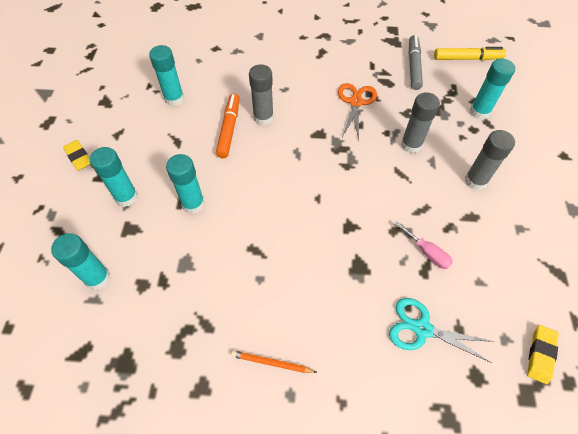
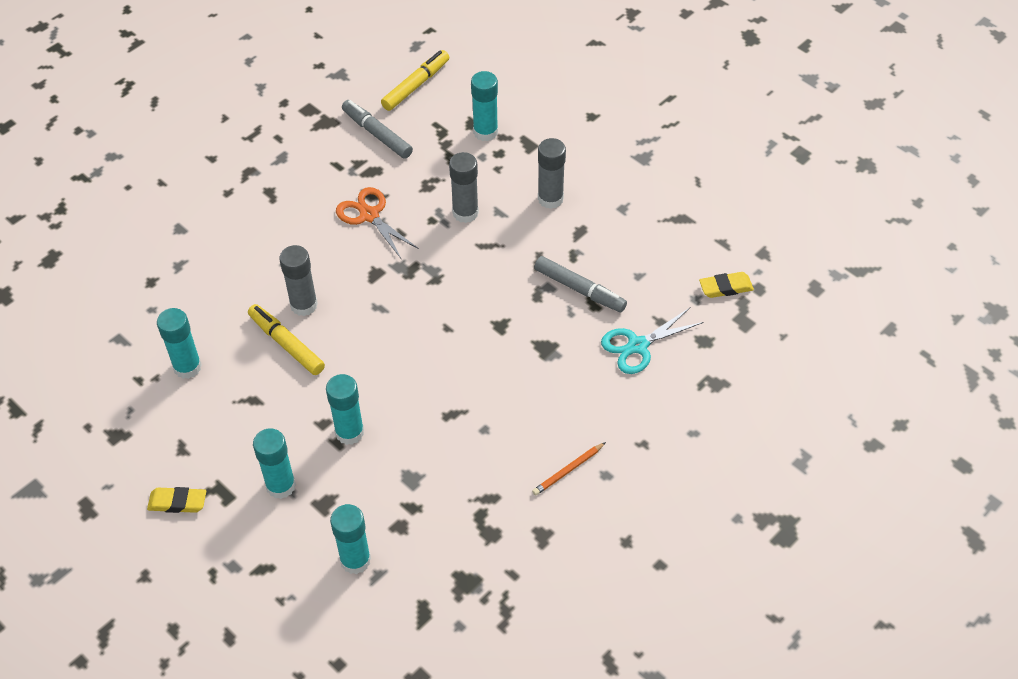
camera: 50 degrees left, 5 degrees down
orange marker [216,93,240,158] -> yellow marker [248,304,325,375]
pink screwdriver [394,222,453,269] -> grey marker [534,256,627,312]
yellow eraser [527,325,559,384] -> yellow eraser turned 75 degrees counterclockwise [699,272,754,298]

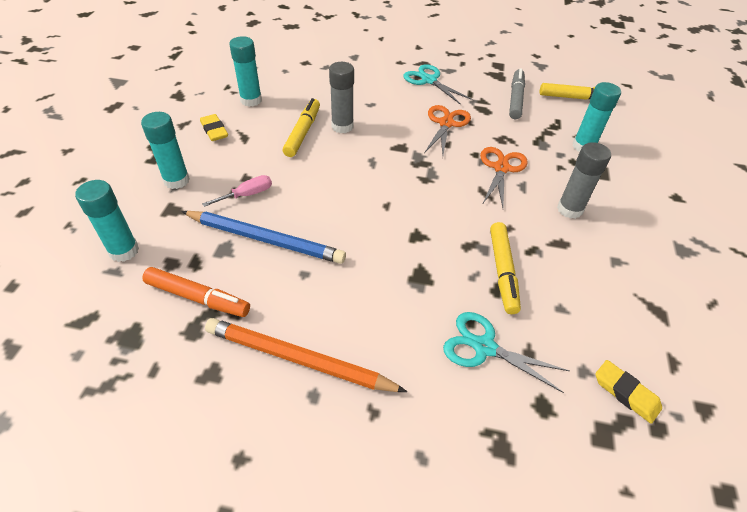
camera: 55 degrees right, 5 degrees down
yellow eraser [147,487,206,513] -> yellow eraser moved to [200,114,228,141]
turquoise glue stick [326,374,364,445] -> pink screwdriver [202,175,272,207]
grey glue stick [449,152,479,223] -> orange scissors [480,147,528,208]
orange pencil [532,442,606,496] -> orange pencil [205,318,407,392], size x2.05
grey marker [534,256,627,312] -> yellow marker [490,222,521,314]
none -> orange marker [142,267,250,317]
none -> blue pencil [181,211,346,264]
none -> turquoise scissors [403,64,472,105]

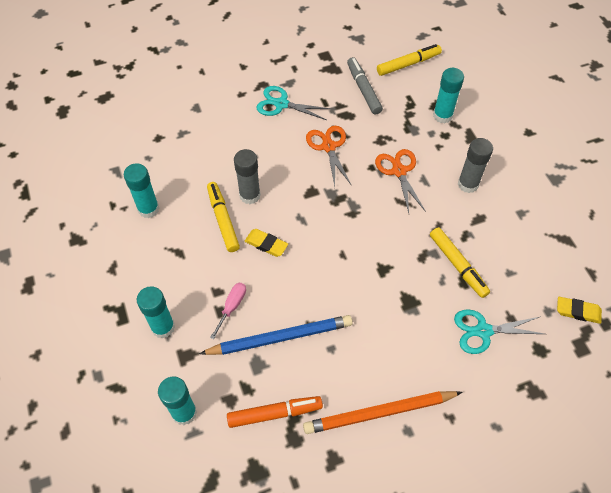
camera: 30 degrees left, 10 degrees up
yellow eraser [200,114,228,141] -> yellow eraser moved to [245,229,288,257]

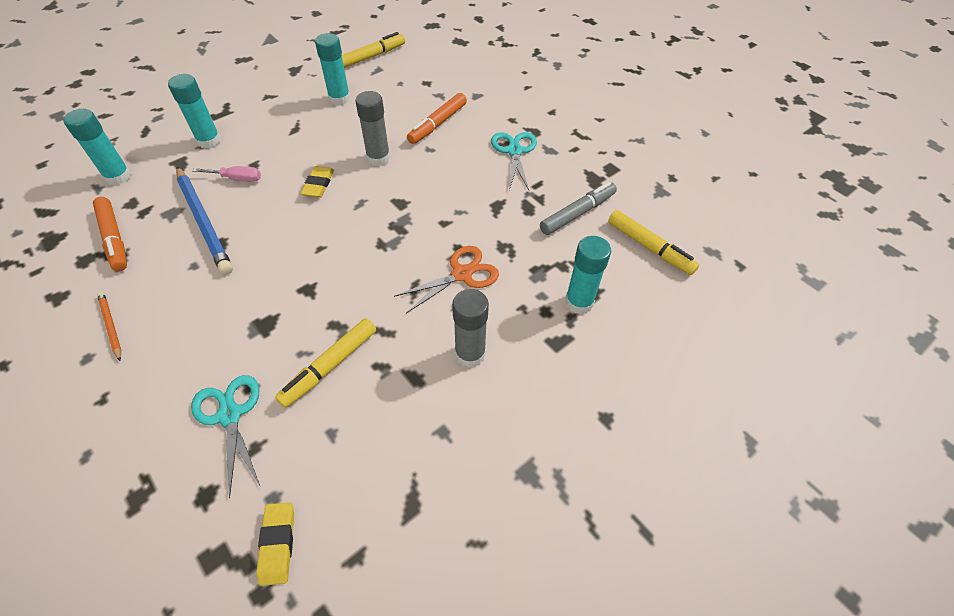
camera: 70 degrees right, 5 degrees down
yellow marker [207,182,240,252] -> yellow marker moved to [342,32,405,68]
orange pencil [303,391,463,434] -> orange pencil [97,291,121,361], size x0.49
orange scissors [306,126,352,186] -> none
none -> orange marker [407,93,467,144]

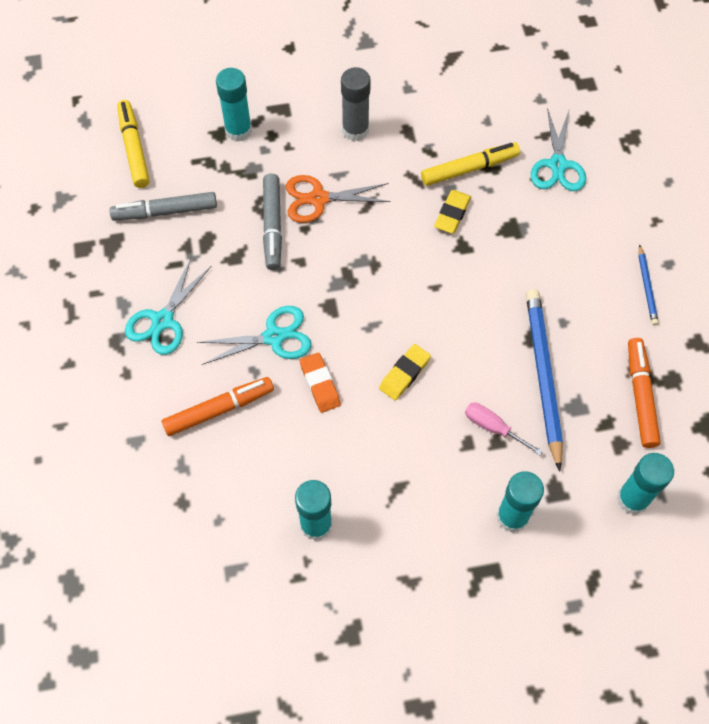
camera: 150 degrees left, 10 degrees up
orange pencil [97,291,121,361] -> blue pencil [638,244,659,325]
yellow eraser [256,502,294,586] -> yellow eraser moved to [434,190,471,234]
yellow marker [342,32,405,68] -> none
grey glue stick [355,91,390,166] -> orange eraser [300,353,341,413]
none -> turquoise scissors [197,306,312,365]
none -> grey marker [263,174,282,270]

